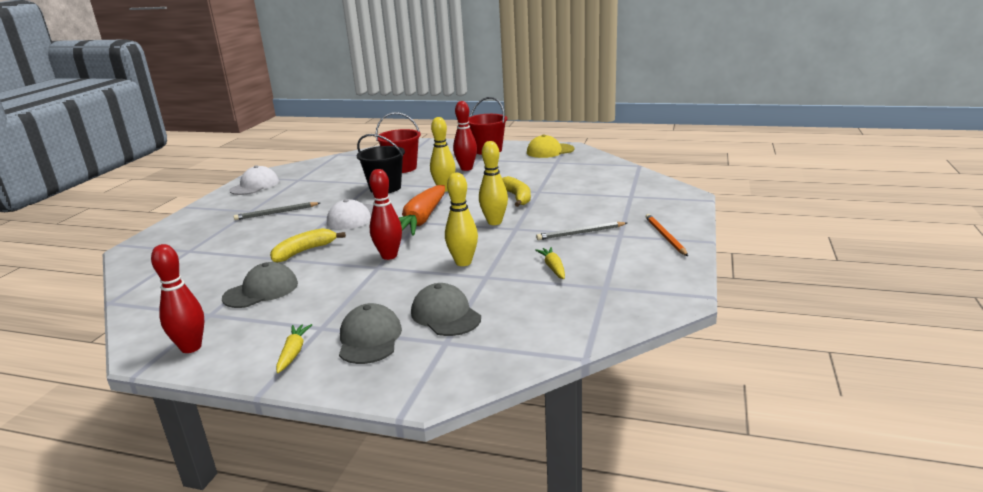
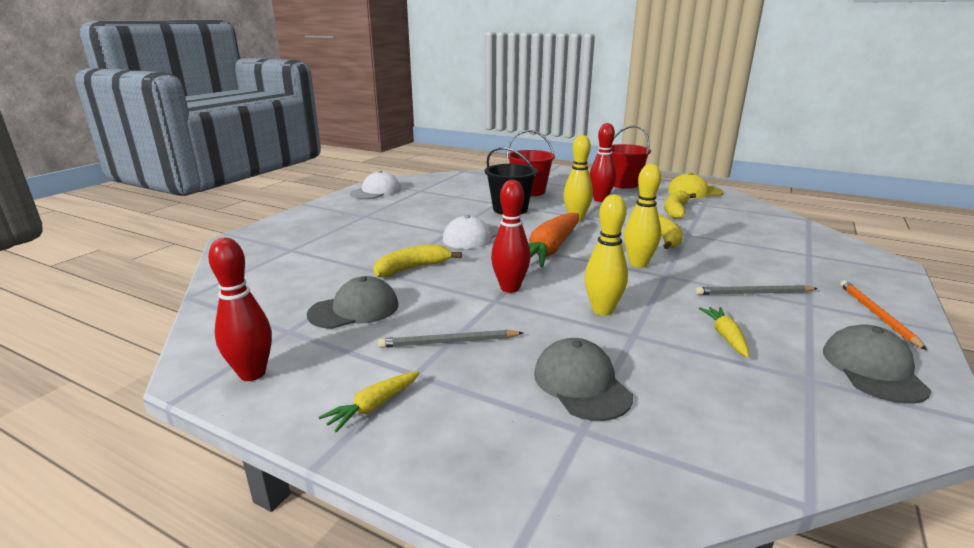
camera: 10 degrees right, 0 degrees up
grey pencil [234,202,320,220] -> grey pencil moved to [378,330,523,348]
yellow carrot [276,324,312,373] -> yellow carrot turned 150 degrees counterclockwise [319,371,420,432]
grey cap [339,303,402,364] -> grey cap moved to [823,325,931,404]
none -> yellow banana [664,190,696,219]

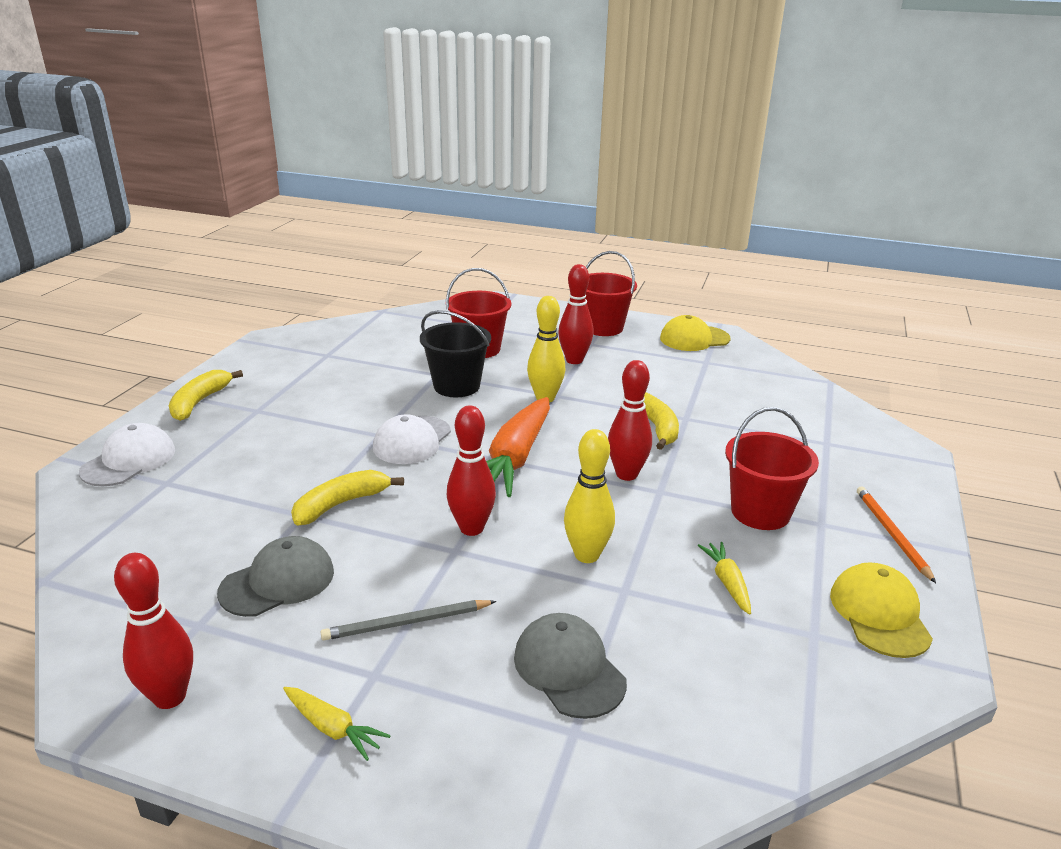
camera: 10 degrees left, 5 degrees up
yellow carrot [319,371,420,432] -> yellow carrot turned 90 degrees counterclockwise [283,687,391,761]
white cap [350,171,401,199] -> white cap moved to [79,423,175,486]
yellow bowling pin [624,164,661,268] -> red bowling pin [608,360,652,481]
yellow banana [664,190,696,219] -> yellow banana moved to [169,370,243,421]
grey pencil [696,285,818,295] -> red bucket [725,407,819,530]
grey cap [823,325,931,404] -> yellow cap [830,562,933,658]

